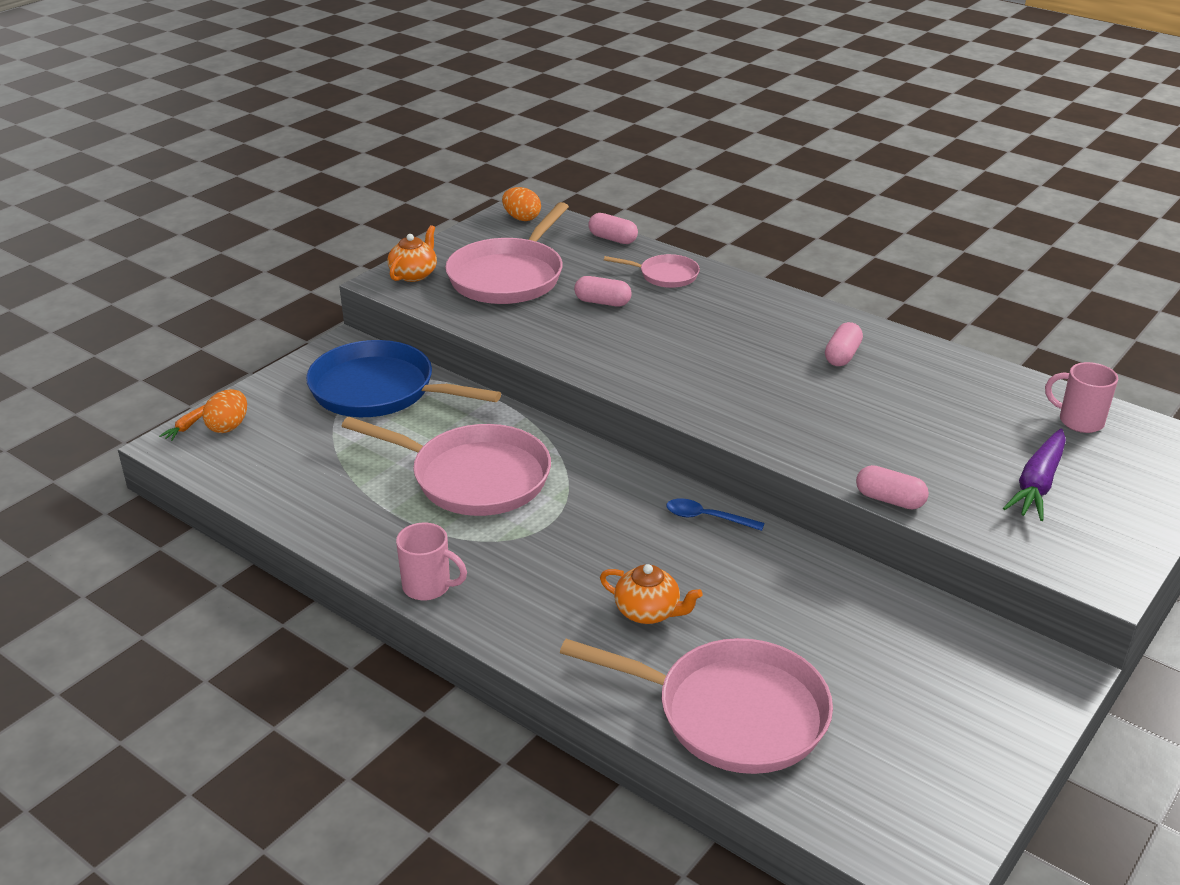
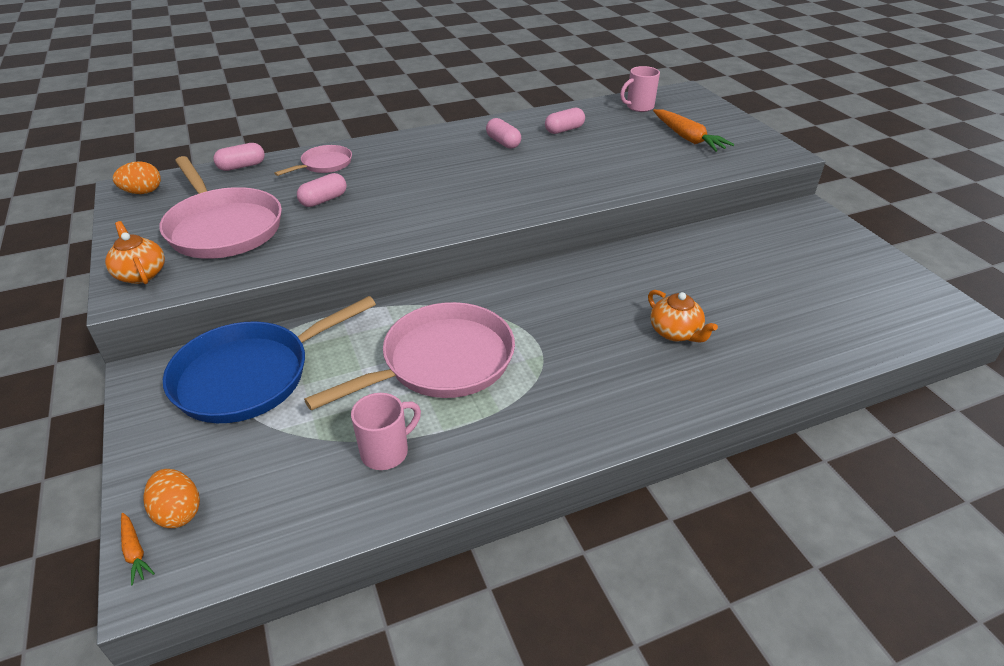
camera: 60 degrees left, 5 degrees up
pink mug [396,523,467,601] -> pink mug moved to [351,393,421,470]
pink pan [560,638,833,774] -> none
orange teapot [600,564,702,624] -> orange teapot turned 90 degrees clockwise [648,290,718,343]
blue spoon [666,498,764,531] -> none
pink capsule [856,465,929,509] -> pink capsule moved to [545,108,585,134]
purple carrot [1003,429,1066,521] -> orange carrot [653,109,734,152]

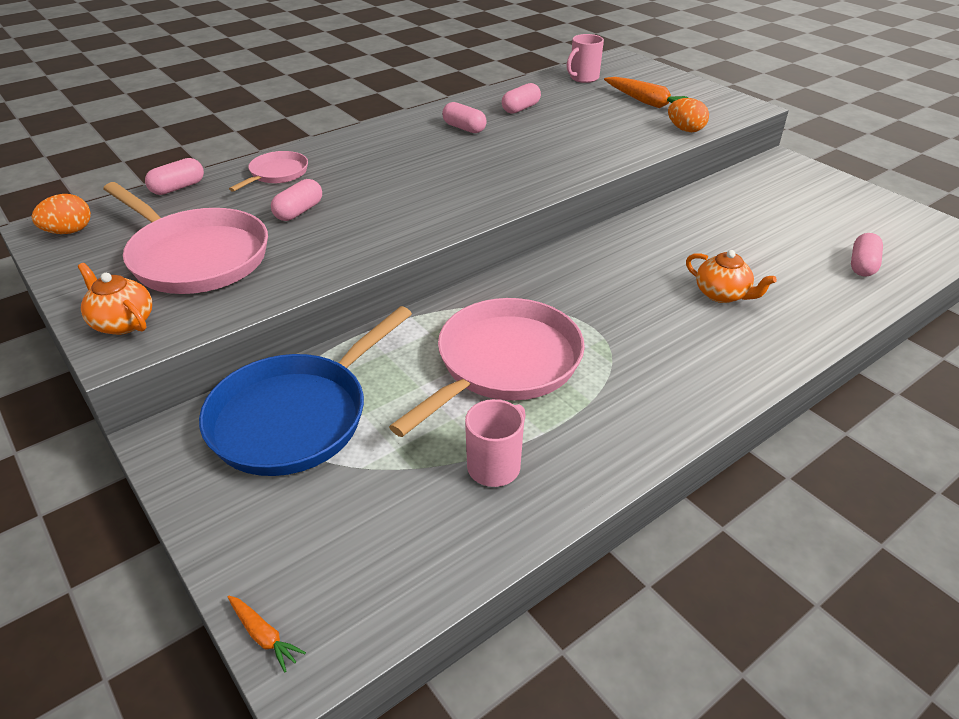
camera: 15 degrees left, 0 degrees up
orange egg [144,469,200,528] -> orange egg moved to [668,98,709,132]
none -> pink capsule [851,233,883,277]

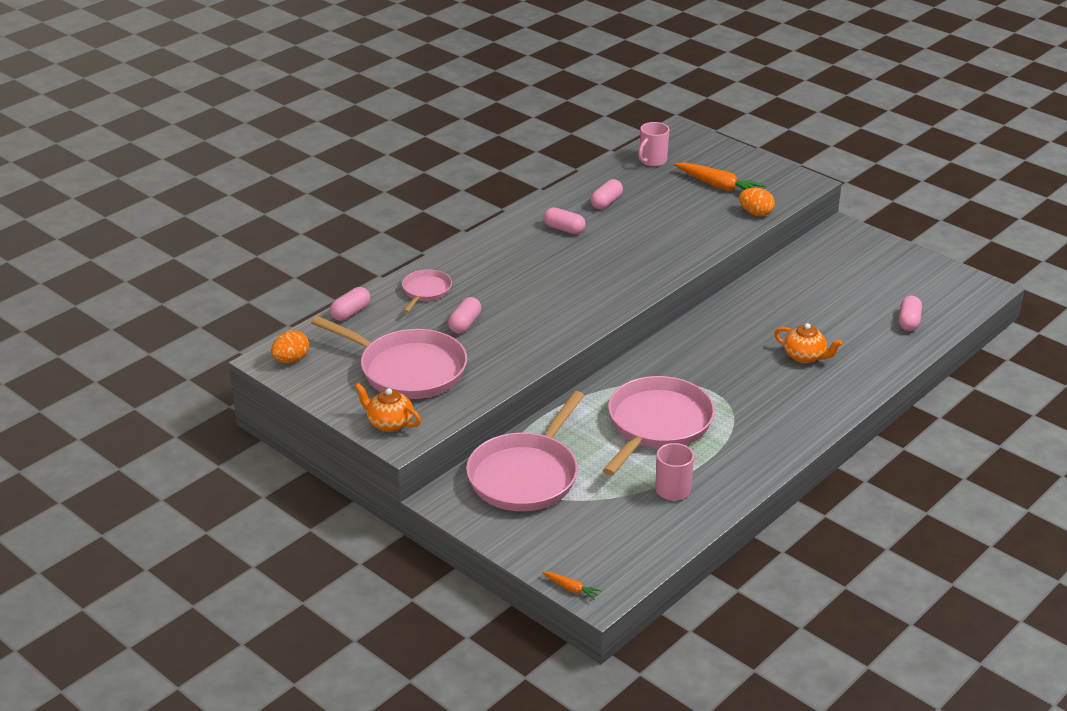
camera: 10 degrees left, 5 degrees down
blue pan [199,306,412,476] -> pink pan [466,391,584,511]

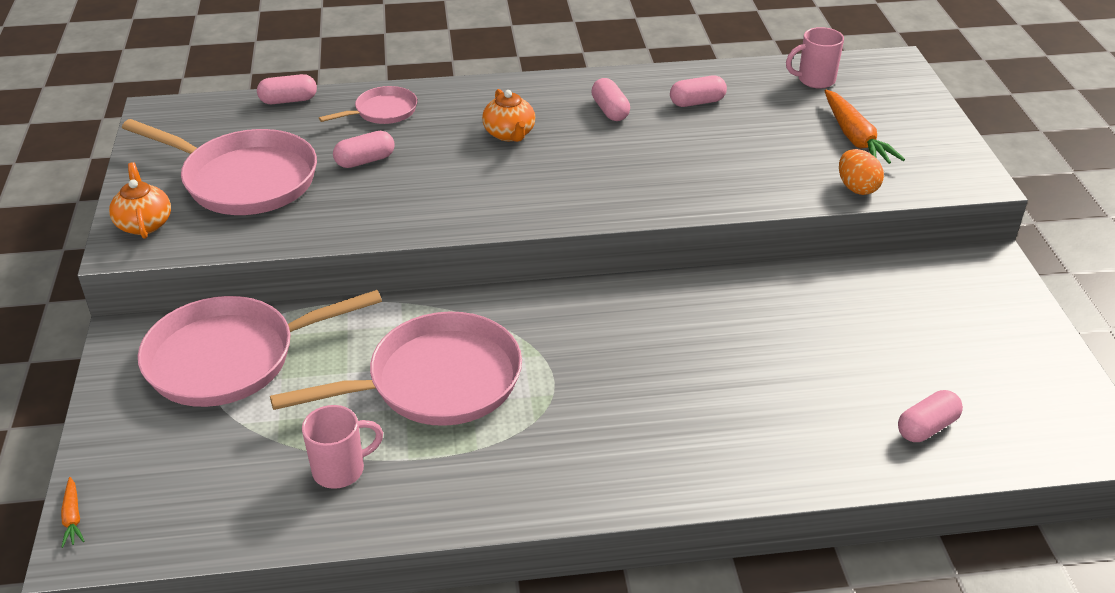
camera: 40 degrees right, 5 degrees up
orange egg [271,330,309,363] -> none
pink pan [311,316,467,399] -> pink pan turned 45 degrees counterclockwise [122,119,317,215]
orange teapot [774,323,842,363] -> orange teapot moved to [482,89,535,142]

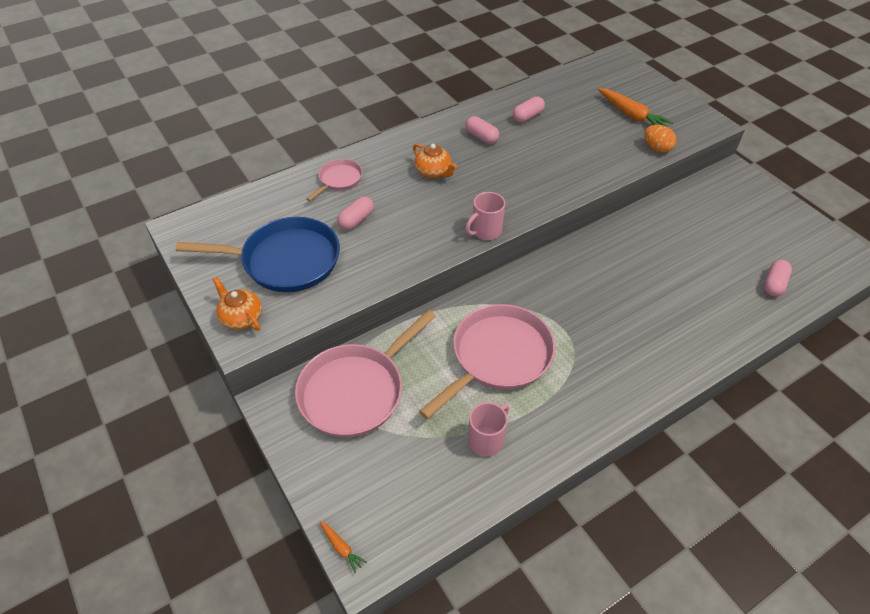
camera: 25 degrees left, 10 degrees up
pink pan [122,119,317,215] -> blue pan [175,217,340,292]
pink capsule [257,74,317,104] -> none
pink mug [786,27,844,89] -> pink mug moved to [465,192,505,240]

